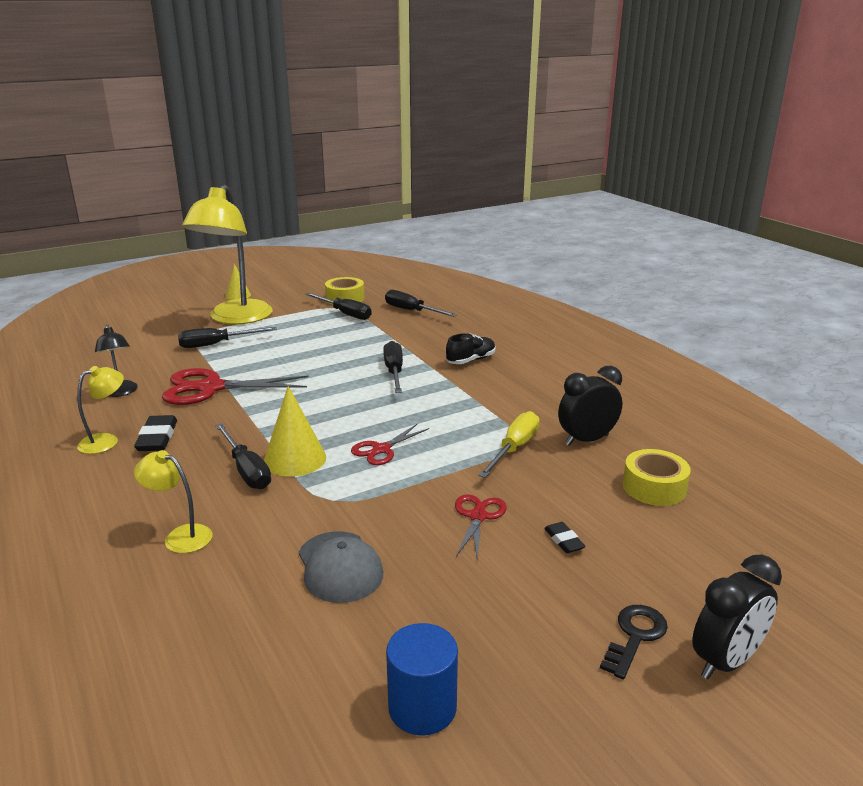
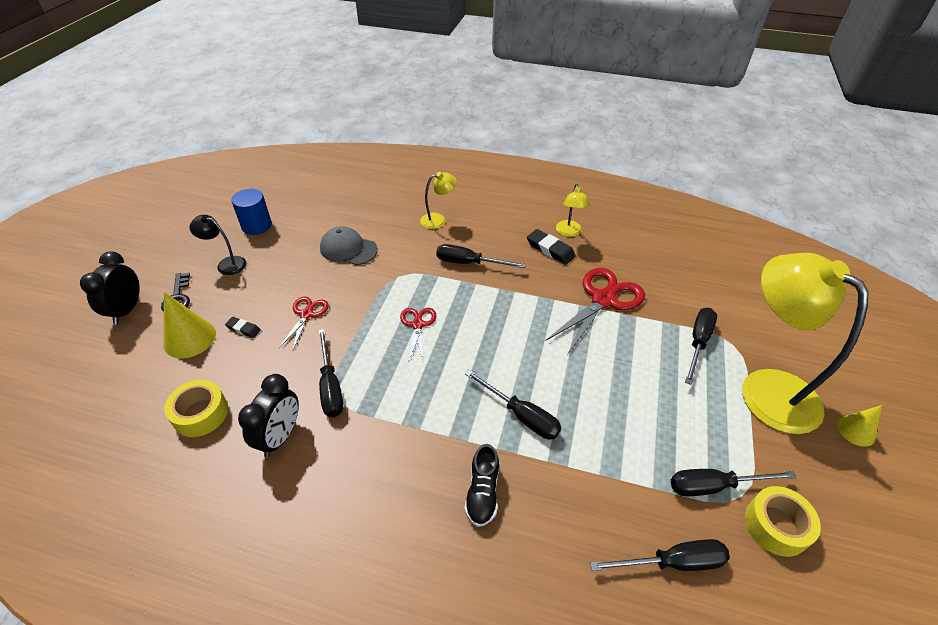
camera: 135 degrees right, 20 degrees up
black lamp [95,325,138,397] -> black lamp moved to [190,215,246,275]
yellow cone [264,386,326,477] -> yellow cone moved to [163,292,216,358]
red scissors [455,494,507,559] -> red scissors turned 135 degrees counterclockwise [279,297,329,350]
yellow screwdriver [478,411,540,478] -> black screwdriver [318,329,343,417]

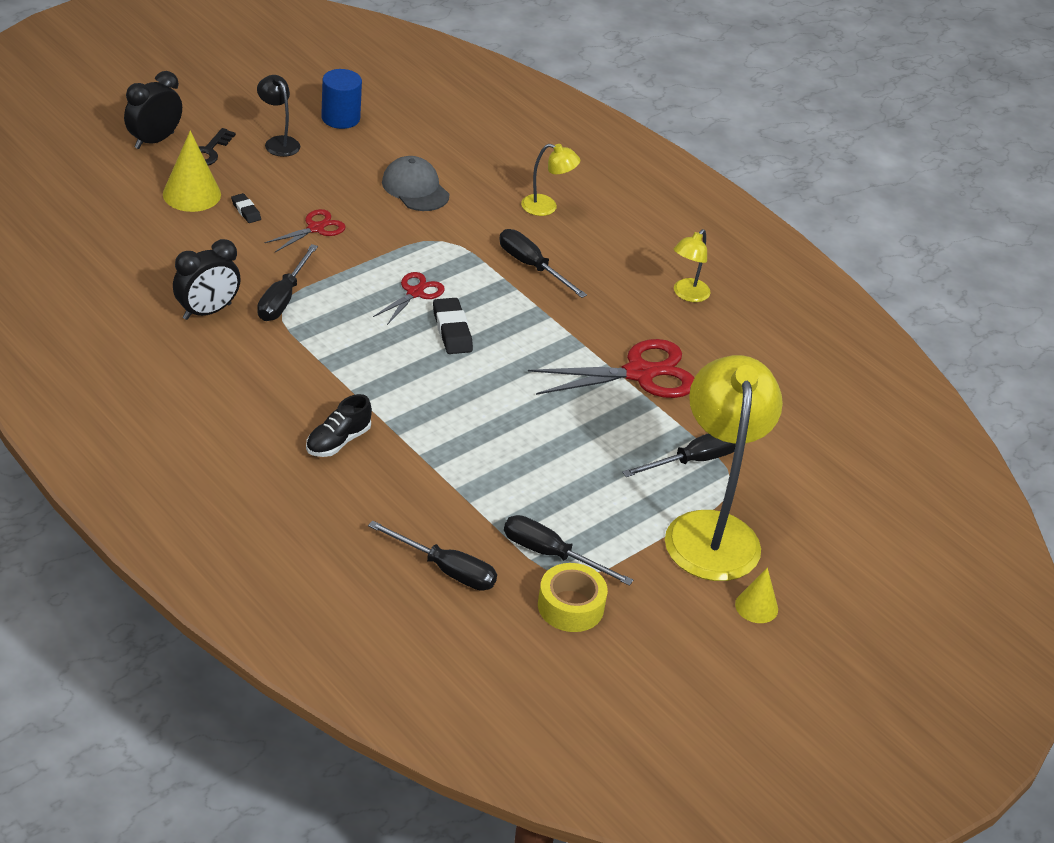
camera: 30 degrees right, 5 degrees down
yellow tape [164,380,228,437] -> none
black screwdriver [465,370,561,439] -> none
black eraser [527,229,576,265] -> black eraser moved to [433,298,473,354]

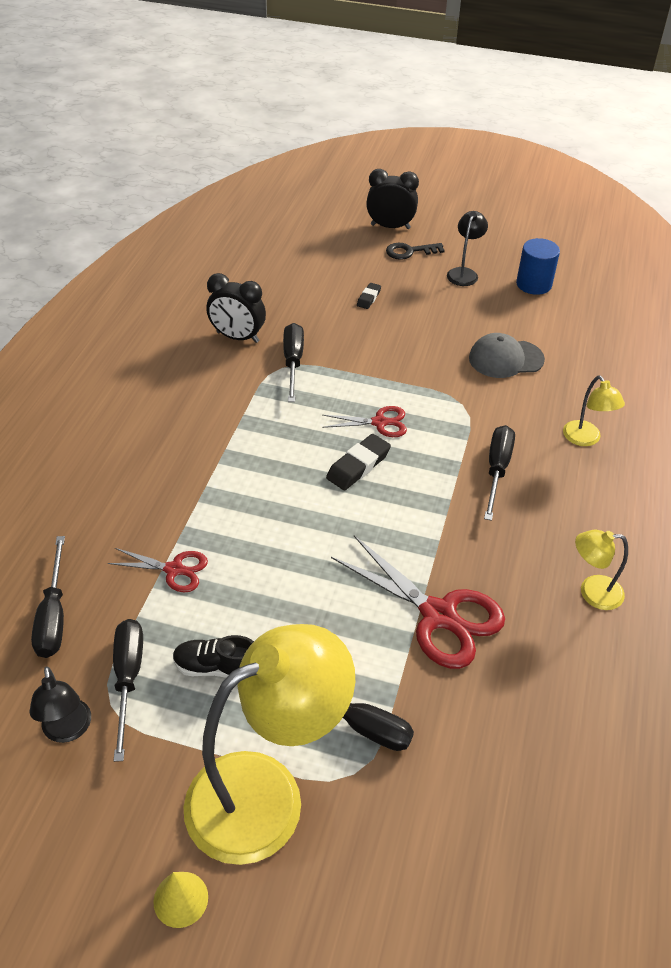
camera: 60 degrees right, 5 degrees up
yellow cone [163,131,221,212] -> none
black screwdriver [257,244,318,321] -> black screwdriver turned 105 degrees clockwise [283,323,304,402]
red scissors [264,209,345,252] -> red scissors moved to [108,548,208,592]
black shoe [306,394,372,457] -> black shoe moved to [173,635,254,678]
grey cap [382,156,450,211] -> grey cap turned 120 degrees counterclockwise [469,333,545,378]
yellow tape [538,563,608,632] -> black lamp [29,666,91,743]

